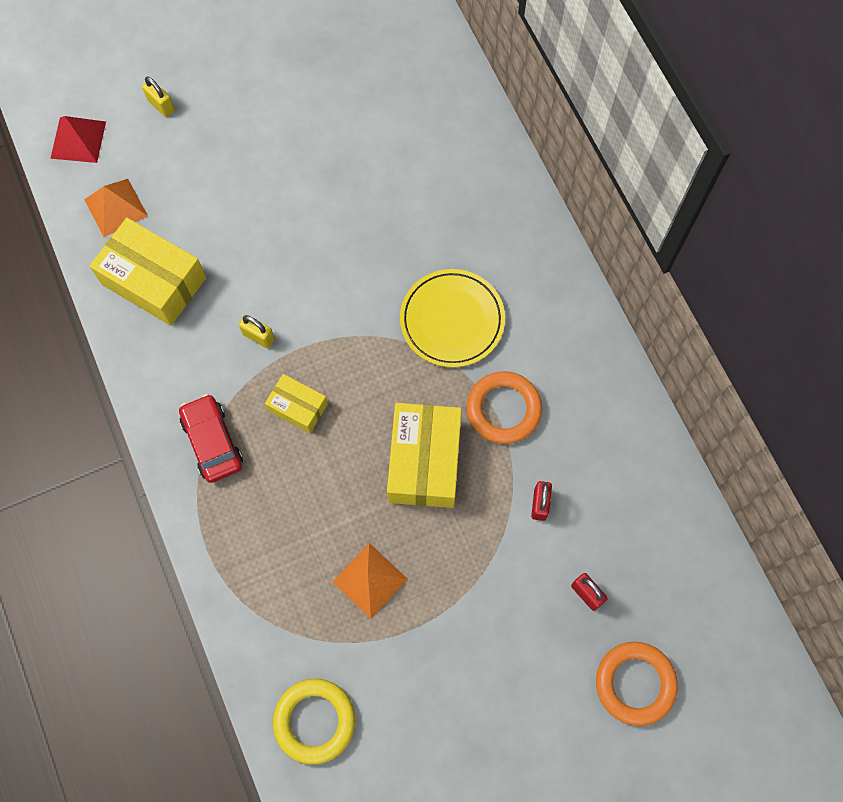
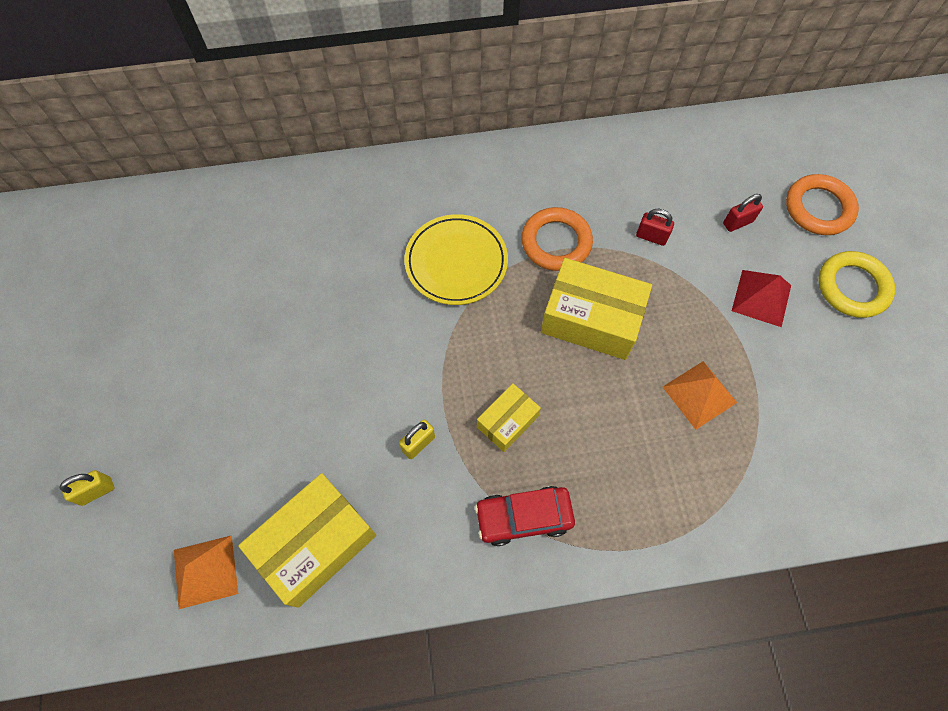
camera: 75 degrees left, 5 degrees down
red pyramid [50,116,106,163] -> red pyramid moved to [732,270,791,327]
yellow ring [273,679,355,765] -> yellow ring moved to [818,251,895,318]

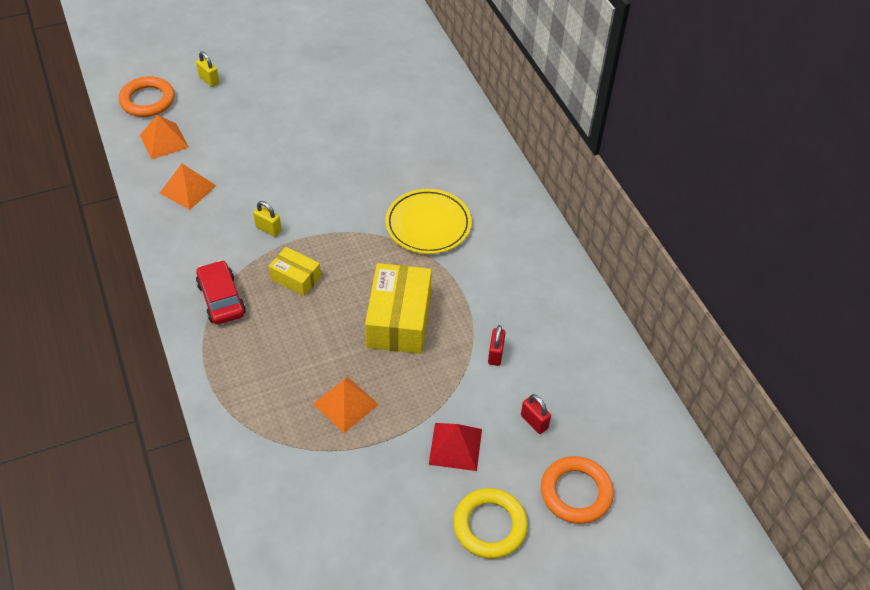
camera: 75 degrees right, 15 degrees down
yellow box [238,473,376,608] -> orange pyramid [160,164,216,210]
orange ring [521,207,593,271] -> orange ring moved to [119,76,175,117]

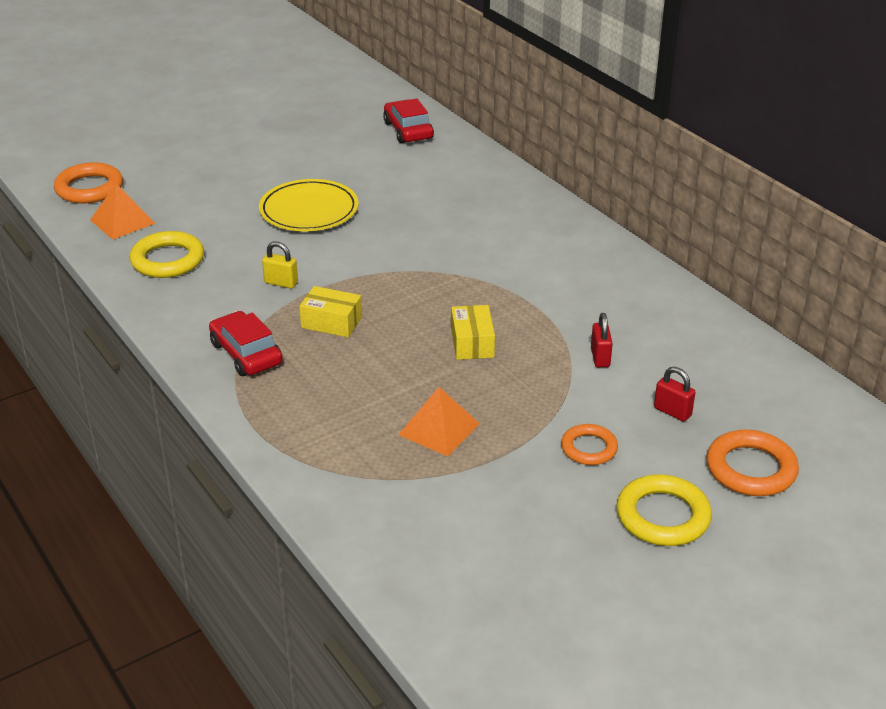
camera: 10 degrees left, 15 degrees down
orange pyramid [160,164,216,210] -> yellow ring [130,231,204,278]
yellow padlock [196,51,219,87] -> none
yellow box [365,263,432,354] -> yellow box [451,305,495,360], size x0.55
yellow plate [385,189,472,254] -> yellow plate moved to [259,179,359,231]
red pyramid [429,423,482,471] -> orange ring [561,424,618,465]
none -> red car [383,99,434,144]

